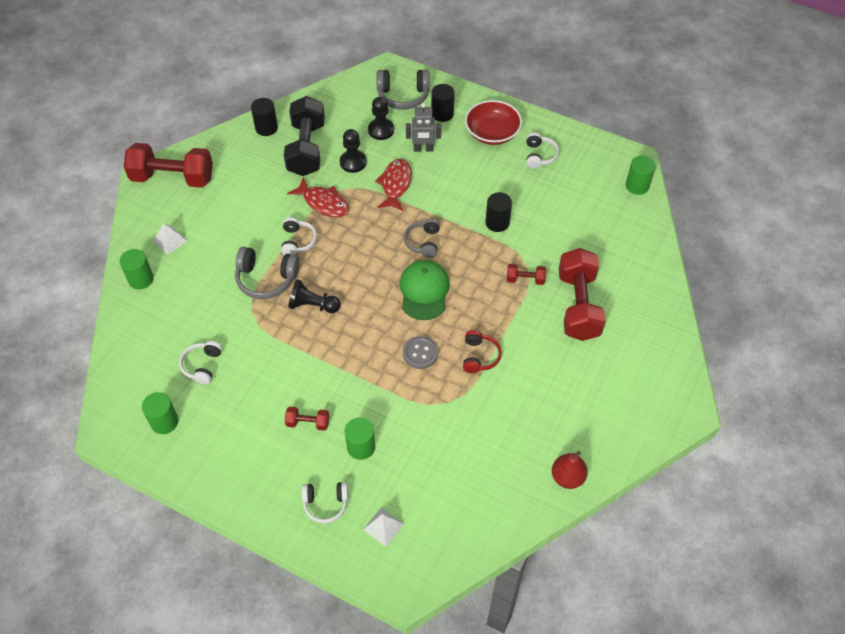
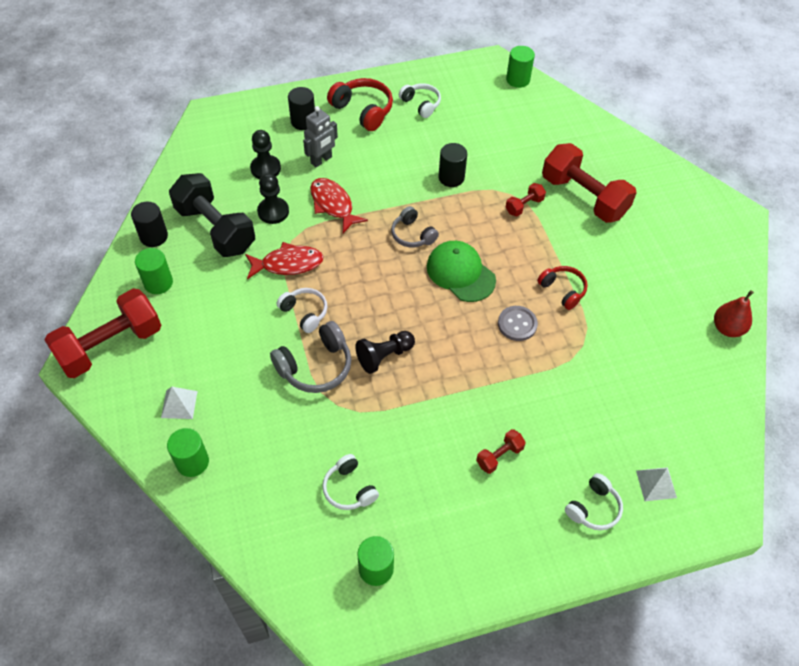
camera: 45 degrees left, 0 degrees up
green cylinder [345,418,375,460] -> green cylinder moved to [135,248,173,294]
grey headphones [377,69,430,110] -> none
red bowl [465,100,522,145] -> red headphones [327,78,393,131]

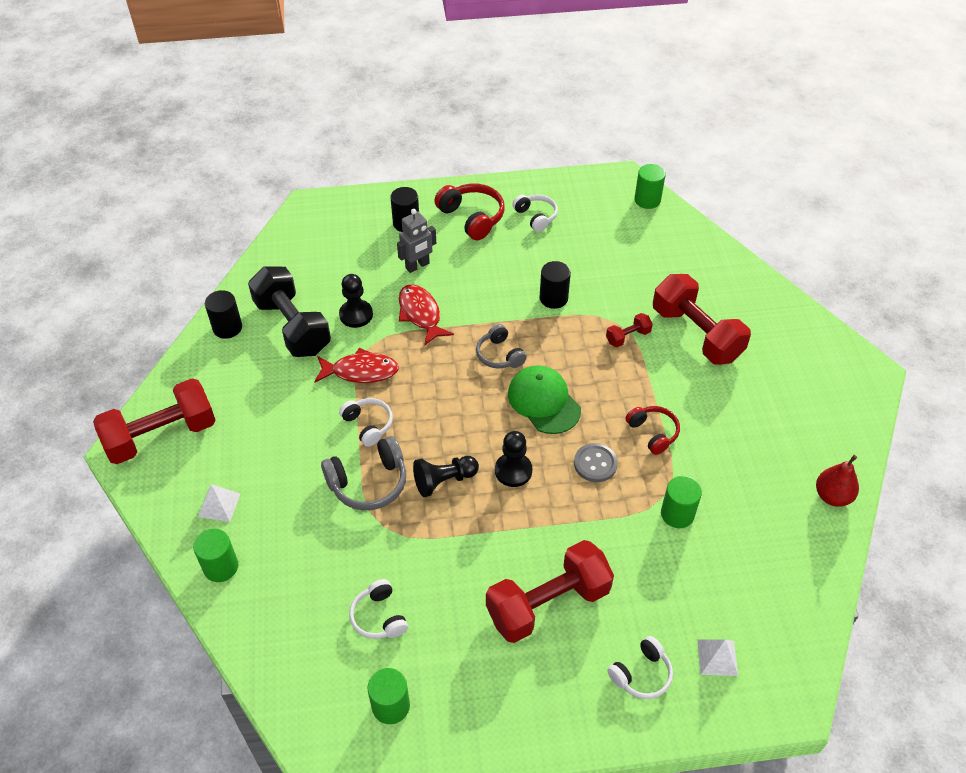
camera: 10 degrees right, 5 degrees down
green cylinder [135,248,173,294] -> green cylinder moved to [661,476,702,528]
black pawn [250,130,281,179] -> black pawn moved to [495,431,532,487]
red dumbbell [476,429,526,474] -> red dumbbell [486,540,614,643], size x2.24

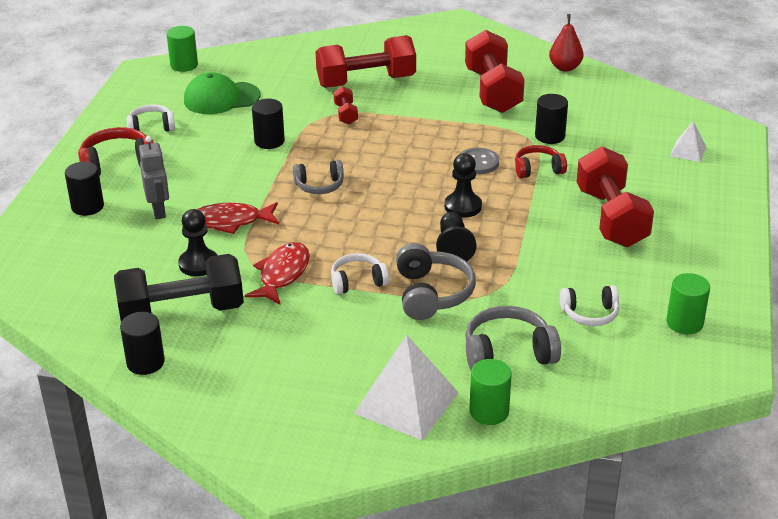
camera: 70 degrees left, 15 degrees down
red dumbbell [93,378,216,464] -> red dumbbell moved to [465,30,525,113]
white pyramid [198,484,241,522] -> white pyramid [354,335,459,440], size x1.96
green cap [508,365,581,434] -> green cap moved to [184,72,260,114]
white headphones [607,636,673,699] -> none
red headphones [625,406,680,455] -> red headphones moved to [515,145,567,178]
green cylinder [661,476,702,528] -> black cylinder [535,94,568,144]
none -> grey headphones [465,306,561,370]

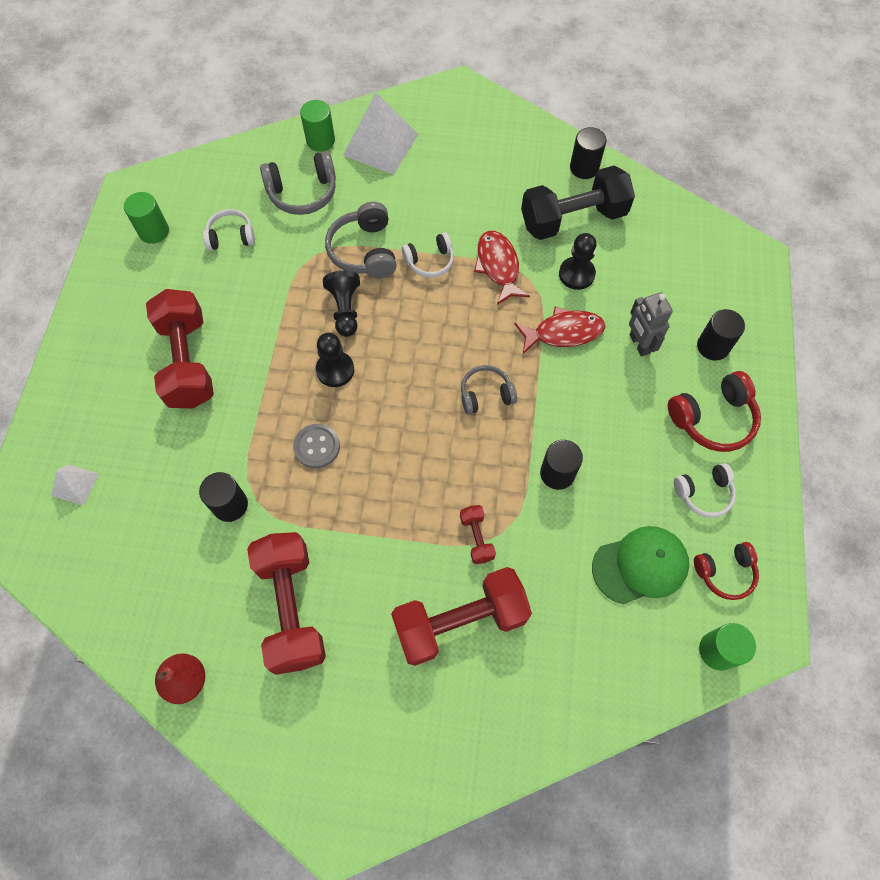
camera: 175 degrees right, 30 degrees up
red fish [245,242,310,305] -> red fish turned 150 degrees clockwise [474,231,530,305]
red headphones [515,145,567,178] -> red headphones moved to [694,542,759,600]

